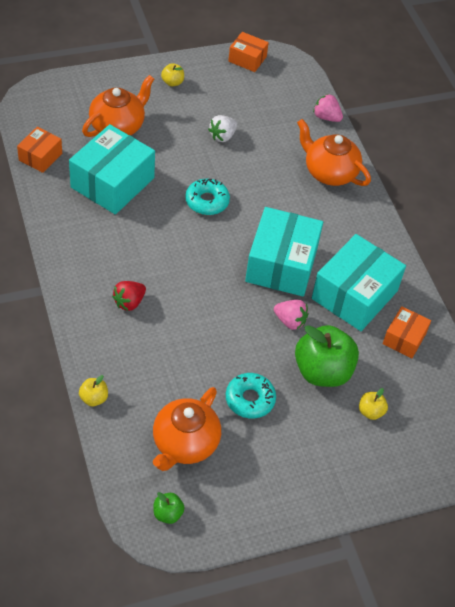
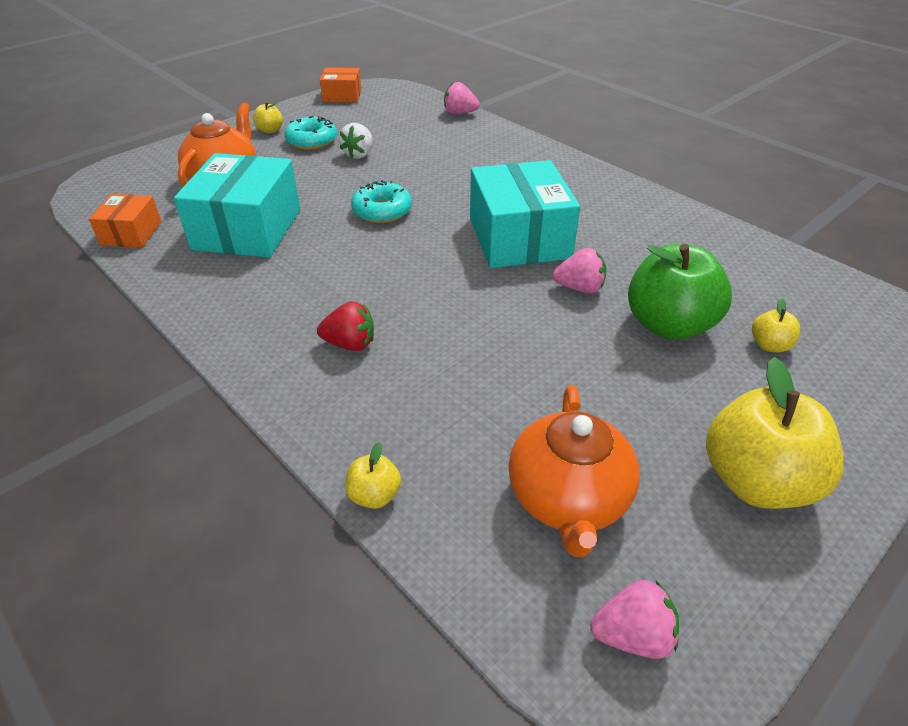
camera: 20 degrees left, 10 degrees down
red strawberry [112,281,146,311] -> red strawberry turned 105 degrees counterclockwise [317,301,374,351]
green apple [153,492,185,524] -> pink strawberry [590,580,679,659]
turquoise donut [226,373,276,419] -> turquoise donut moved to [284,116,337,150]
orange teapot [297,119,371,186] -> none
turquoise box [312,234,406,331] -> none
orange box [383,306,431,358] -> none
none -> yellow apple [706,357,844,509]

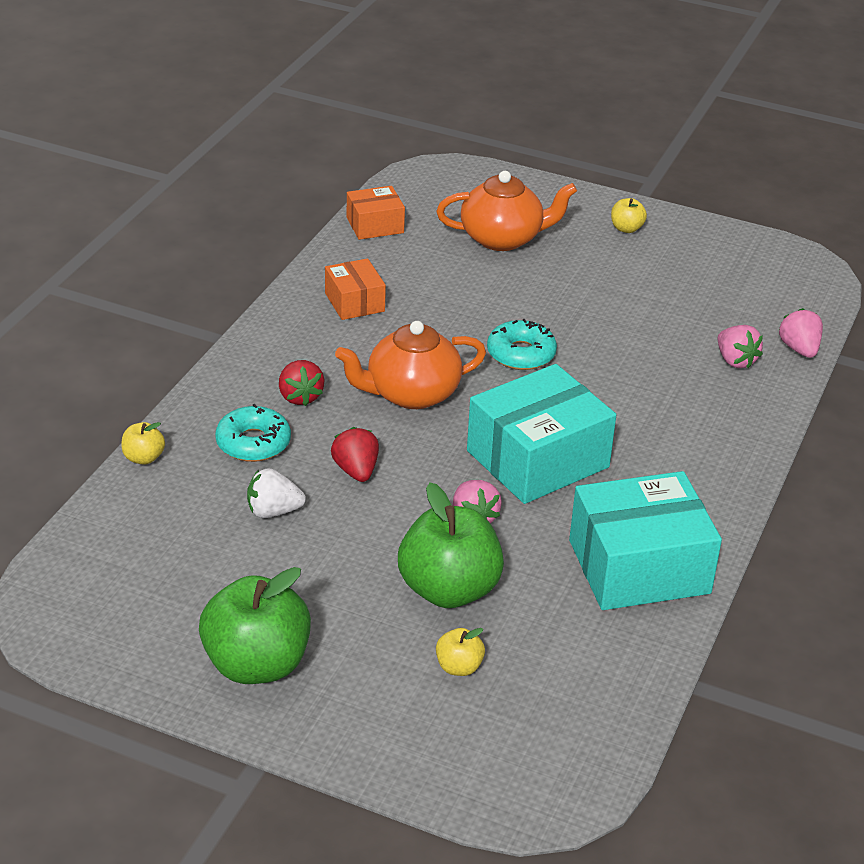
camera: 65 degrees right, 5 degrees down
turquoise box [174,153,300,258] -> turquoise box moved to [569,471,722,610]
turquoise donut [284,116,337,150] -> turquoise donut moved to [215,404,291,462]
orange box [320,68,361,102] -> orange box moved to [325,258,386,320]
white strawberry [339,123,373,159] -> white strawberry moved to [247,468,306,518]
orange teapot [508,385,640,557] -> orange teapot moved to [335,321,486,409]
pink strawberry [590,580,679,659] -> pink strawberry moved to [718,325,763,368]
yellow apple [706,357,844,509] -> green apple [199,567,311,684]
none -> red strawberry [331,427,379,482]

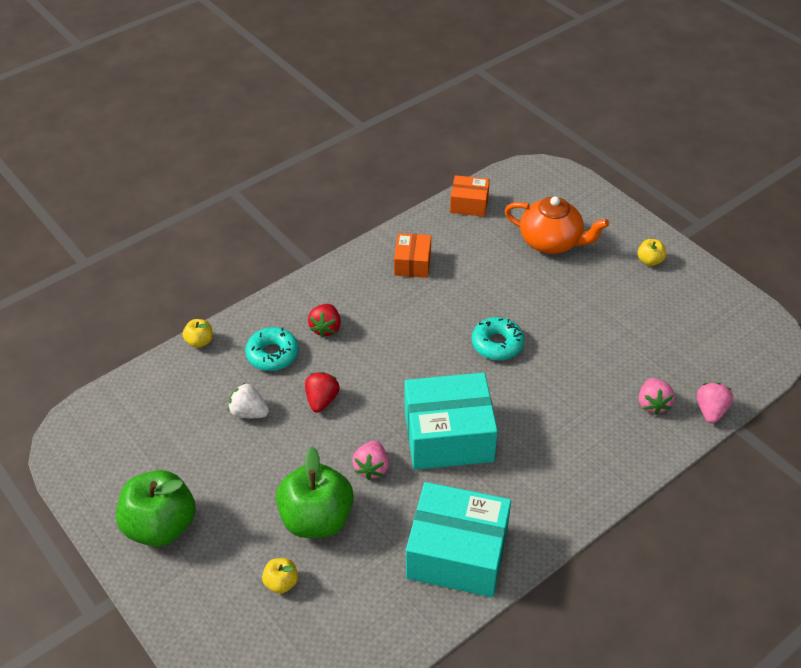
camera: 30 degrees right, 10 degrees up
orange teapot [335,321,486,409] -> none

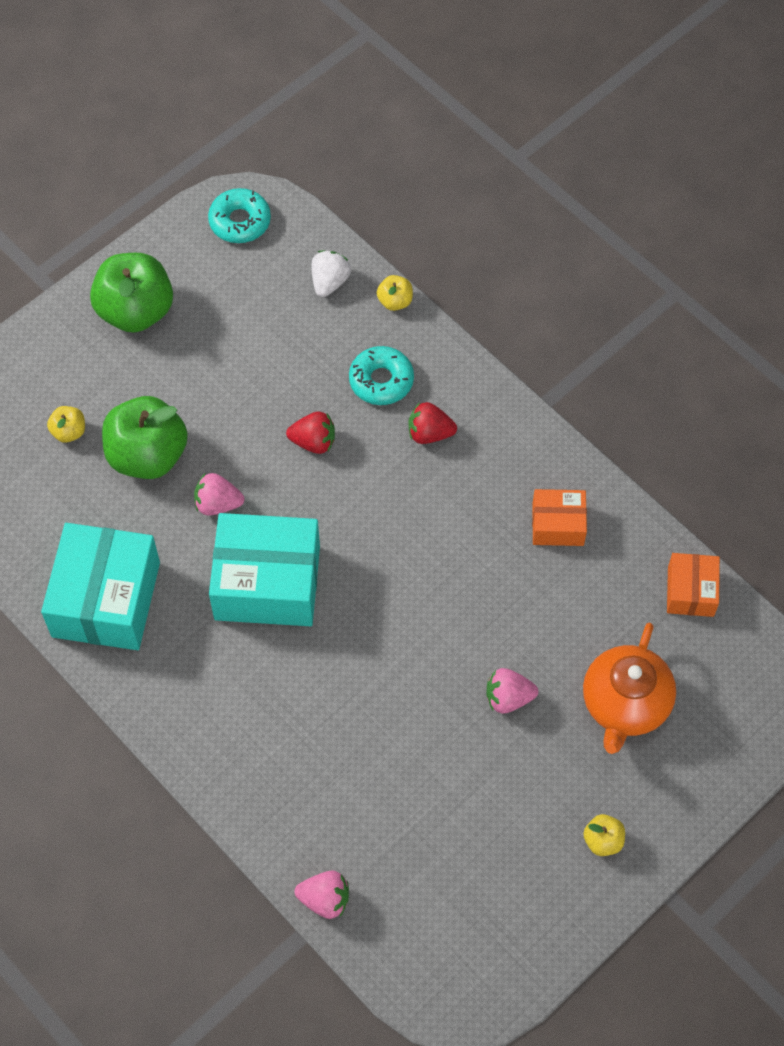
camera: 85 degrees right, 15 degrees up
white strawberry [228,383,269,418] -> white strawberry moved to [311,251,351,297]
turquoise box [404,372,498,470] -> turquoise box turned 75 degrees counterclockwise [209,513,320,626]
turquoise donut [472,317,525,360] -> turquoise donut moved to [208,188,271,243]
pink strawberry [639,378,675,415] -> pink strawberry moved to [486,668,538,713]

